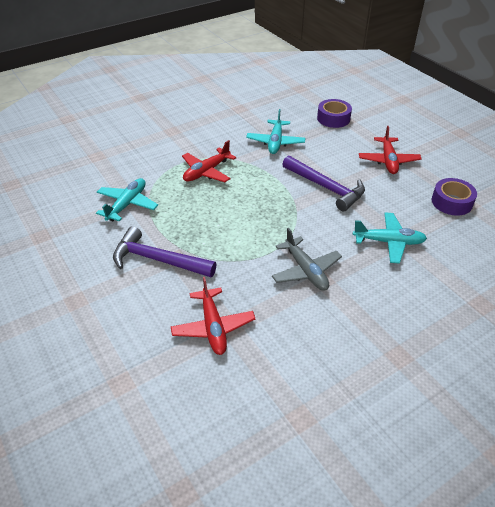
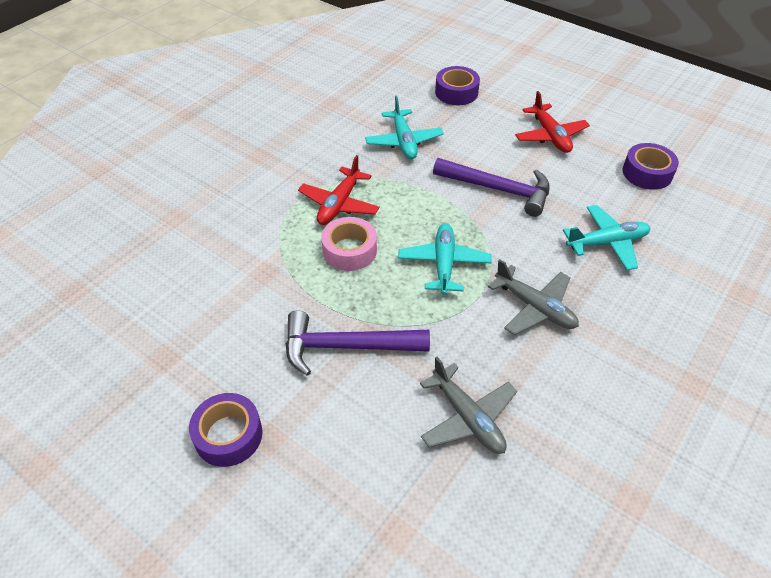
camera: 20 degrees left, 5 degrees up
turquoise plane [96,178,158,221] -> turquoise plane moved to [398,223,491,295]
red plane [171,277,255,355] -> grey plane [420,357,517,454]
none -> purple tape [189,393,263,467]
none -> pink tape [321,217,377,271]

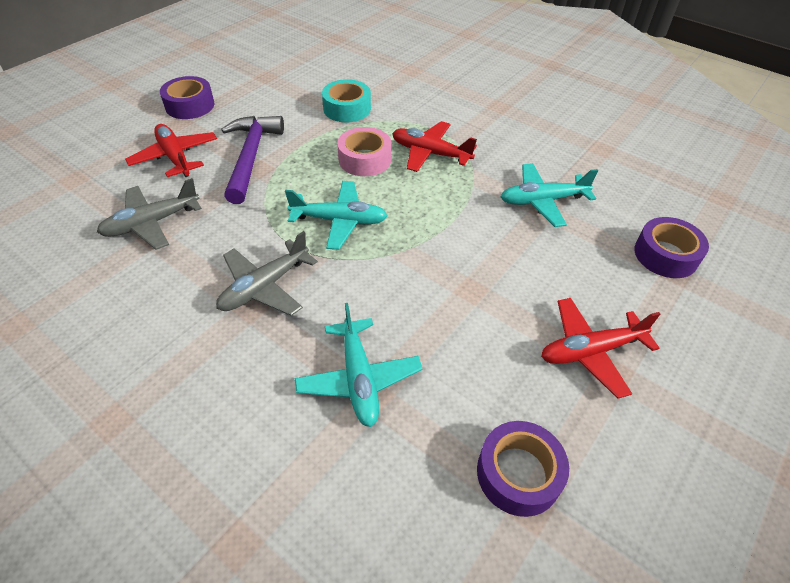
camera: 90 degrees right, 0 degrees up
purple hammer [433,158,550,217] -> none
none -> red plane [125,124,217,177]
none -> turquoise tape [322,79,371,122]

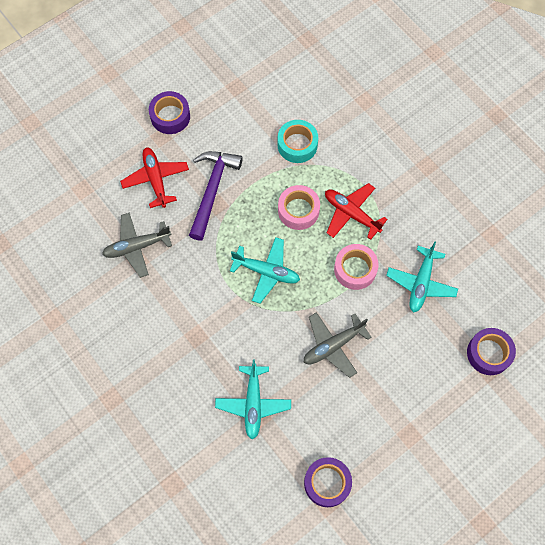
camera: 15 degrees right, 20 degrees up
grey plane [216,231,318,316] -> grey plane moved to [304,312,372,378]
turquoise plane [501,163,598,227] -> turquoise plane turned 75 degrees counterclockwise [386,241,458,313]
red plane [541,298,660,399] -> none
none -> pink tape [334,244,378,290]

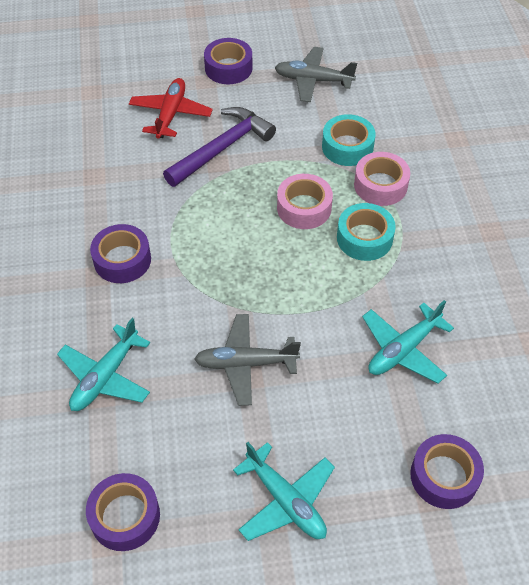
camera: 30 degrees right, 15 degrees down
grey plane [102,213,172,278] -> grey plane moved to [275,47,357,102]
turquoise plane [230,237,300,304] -> turquoise plane moved to [233,442,335,541]
red plane [325,183,388,240] -> turquoise tape [337,203,396,261]
pink tape [334,244,378,290] -> pink tape moved to [354,152,410,206]
none -> purple tape [90,224,151,283]

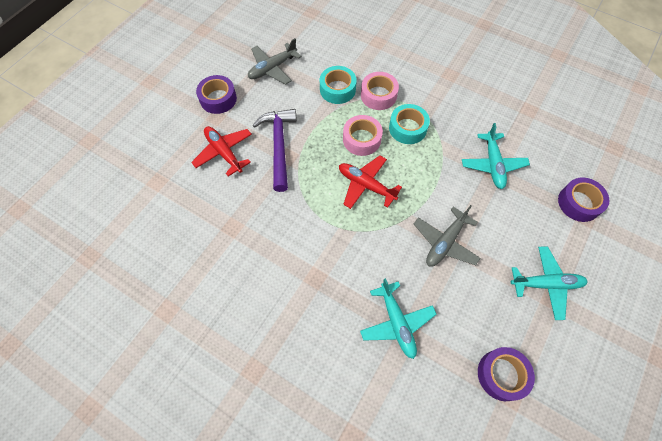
camera: 50 degrees left, 10 degrees up
purple tape [90,224,151,283] -> none
none -> red plane [339,156,402,209]

